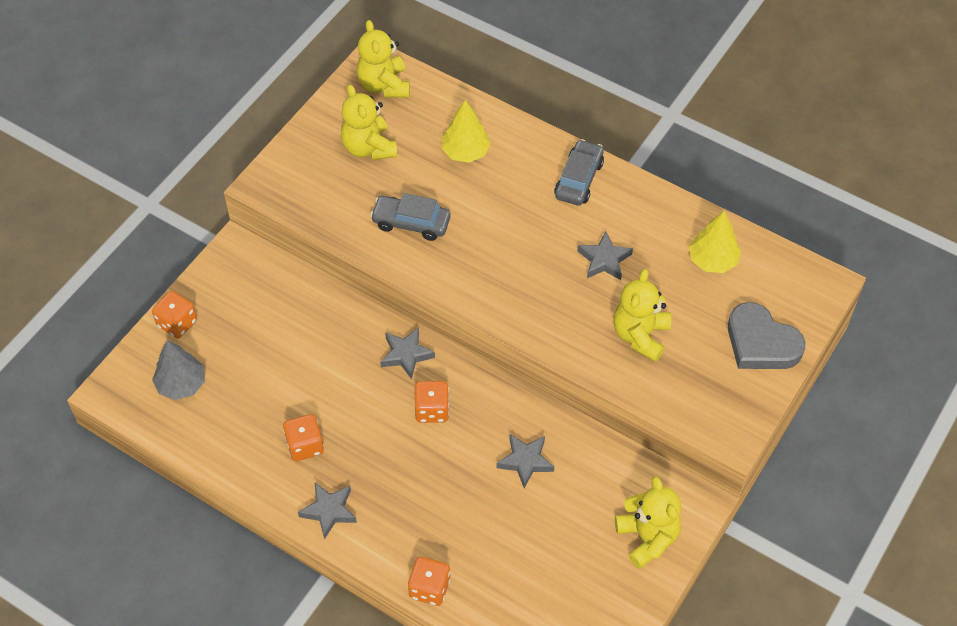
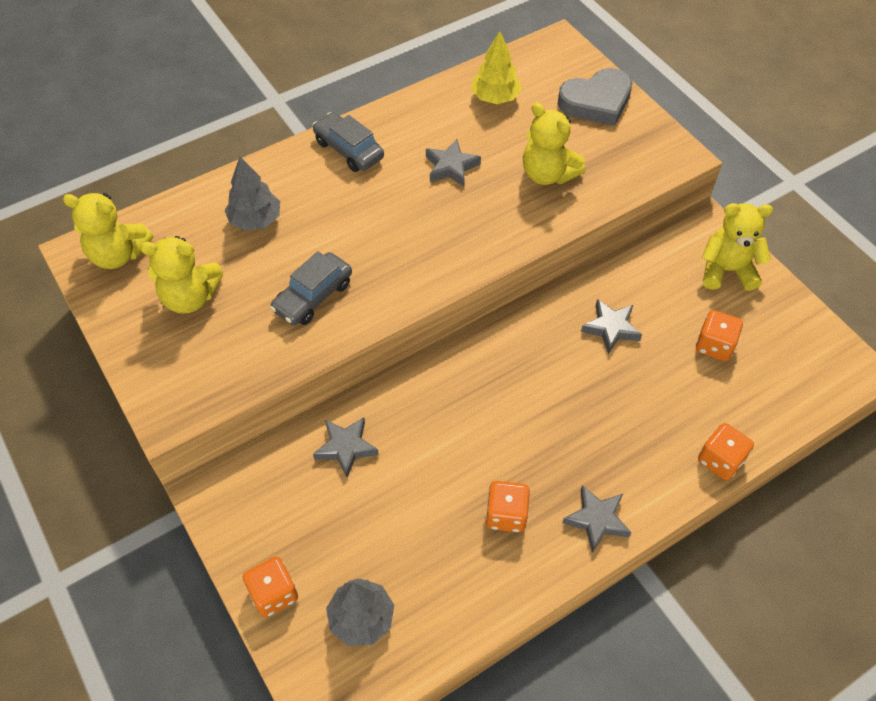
camera: 65 degrees left, 0 degrees up
grey star [380,327,435,379] -> grey star moved to [313,417,379,478]
orange dice [414,381,449,423] -> orange dice moved to [696,310,743,361]
yellow tree [442,100,491,163] -> grey tree [225,157,280,231]

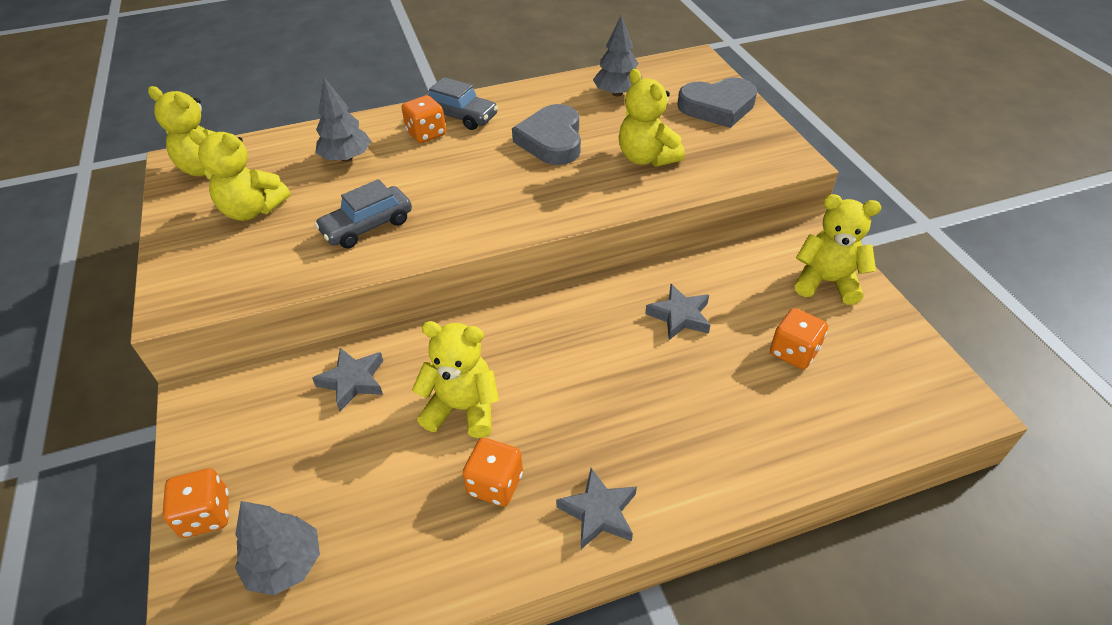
camera: 15 degrees right, 10 degrees down
grey car [312,112,384,172] -> grey car turned 150 degrees clockwise [423,77,498,130]
grey star [426,139,481,187] -> grey heart [512,104,581,165]
yellow tree [471,31,522,104] -> grey tree [593,16,642,96]
orange dice [698,423,754,480] -> orange dice moved to [402,95,446,143]
none -> yellow teddy bear [412,321,499,438]

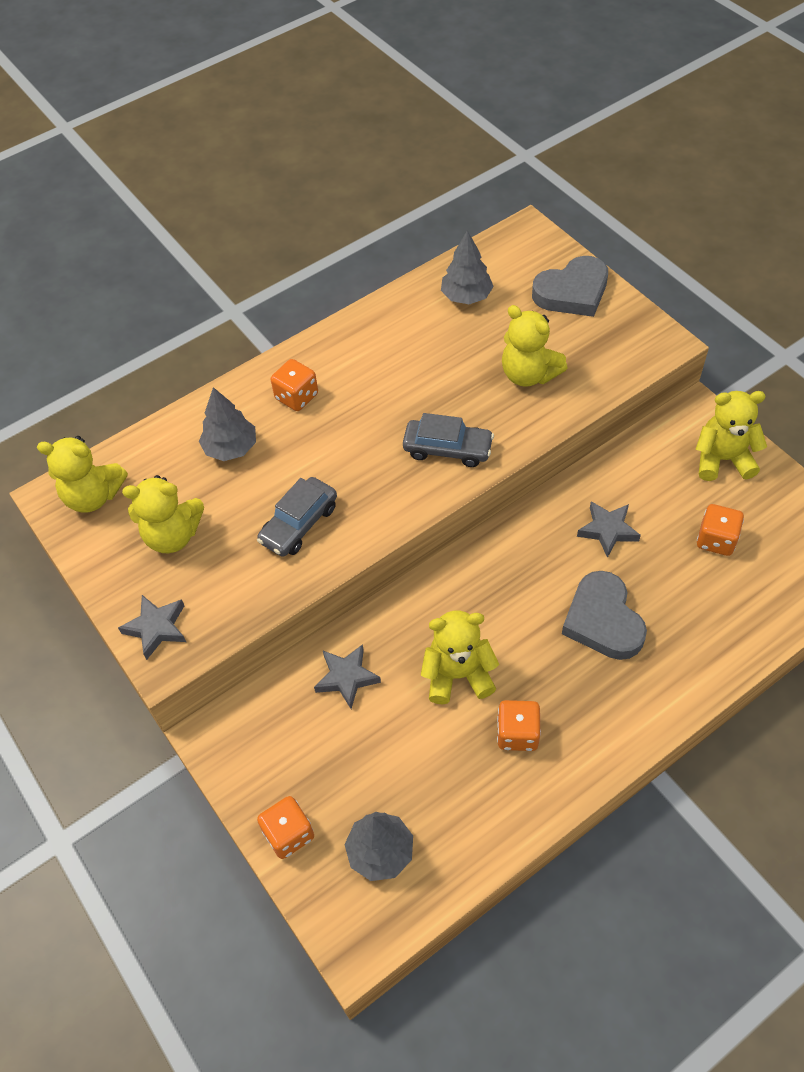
camera: 15 degrees left, 10 degrees up
grey car [423,77,498,130] -> grey car moved to [403,413,494,467]
grey heart [512,104,581,165] -> grey heart moved to [562,571,647,660]
grey star [556,468,637,549] -> grey star moved to [118,595,186,660]

